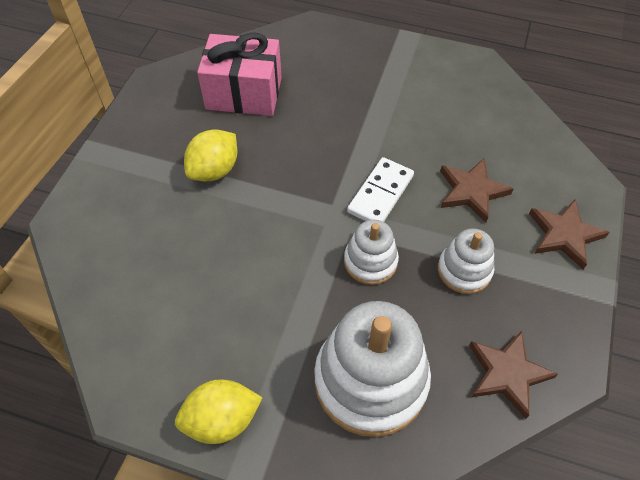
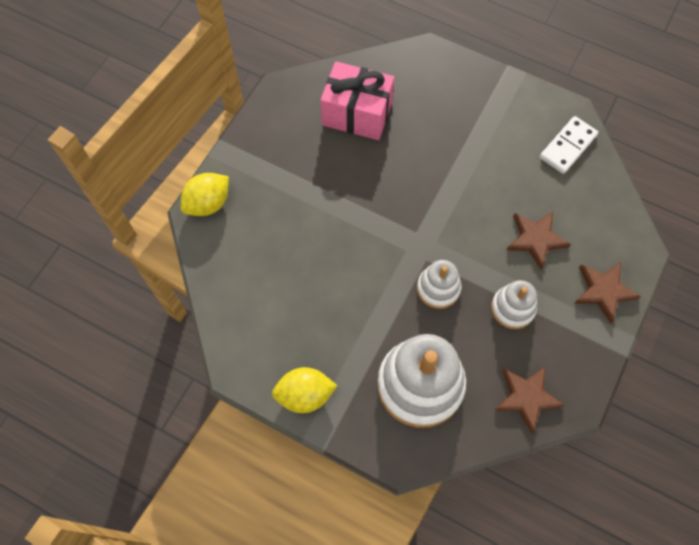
camera: 10 degrees right, 10 degrees up
yellow lemon [184,129,237,182] -> yellow lemon moved to [180,173,229,216]
white domino [347,157,414,222] -> white domino moved to [540,116,598,174]

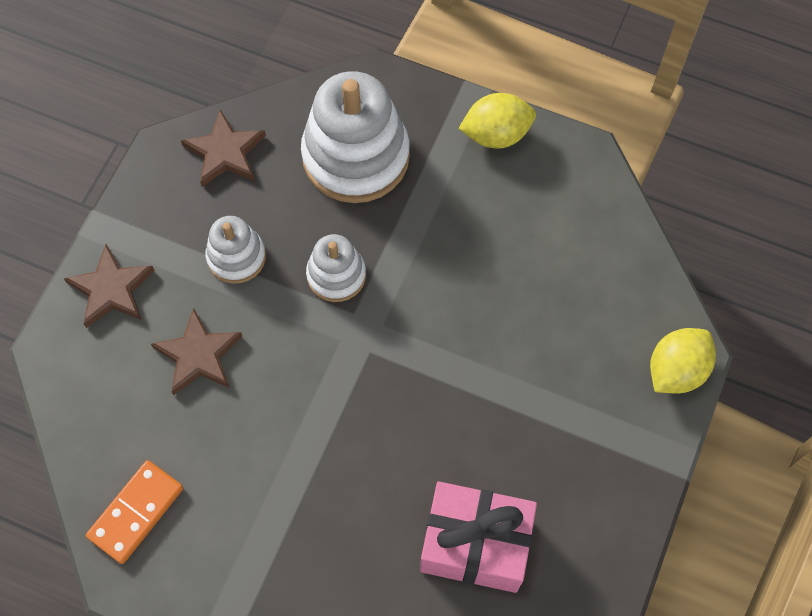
camera: 175 degrees right, 0 degrees up
white domino [540,116,598,174] -> orange domino [86,460,183,564]

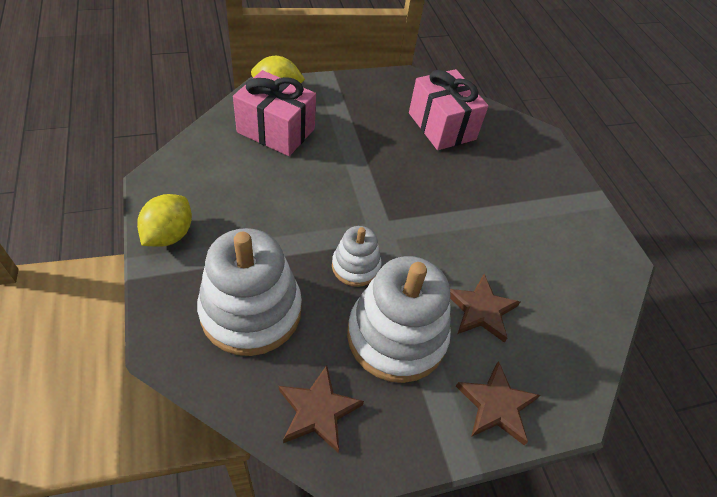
camera: 135 degrees left, 15 degrees down
orange domino [86,460,183,564] -> none
white stacking toy [205,216,266,284] -> white stacking toy [347,256,451,383], size x1.88
yellow lemon [458,93,536,148] -> yellow lemon turned 75 degrees clockwise [137,194,192,247]
none -> pink gift [233,70,316,156]

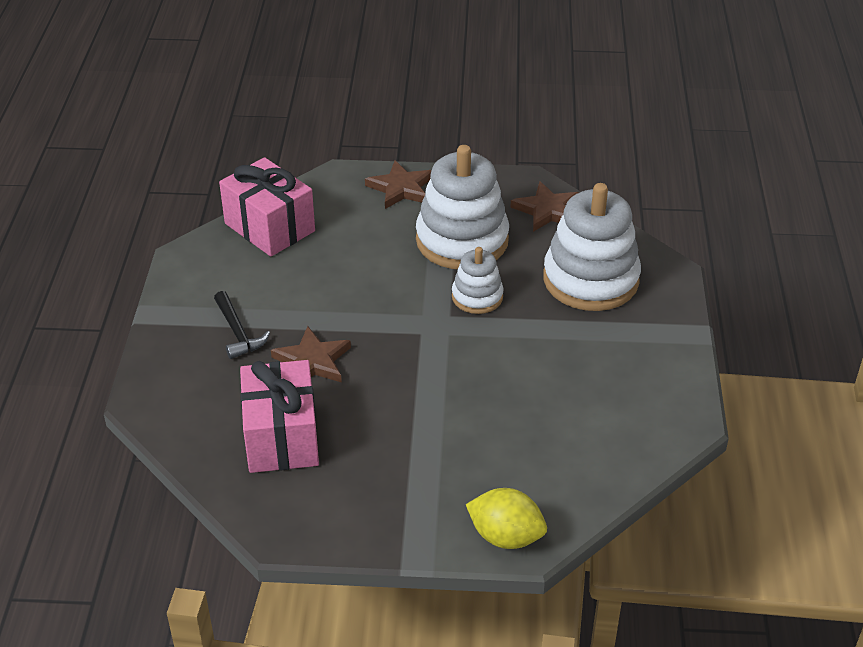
camera: 155 degrees left, 10 degrees down
yellow lemon [137,194,192,247] -> none
pink gift [233,70,316,156] -> pink gift moved to [219,157,315,257]
brown star [450,274,520,343] -> brown star moved to [271,326,351,383]
none -> black hammer [214,291,270,359]

